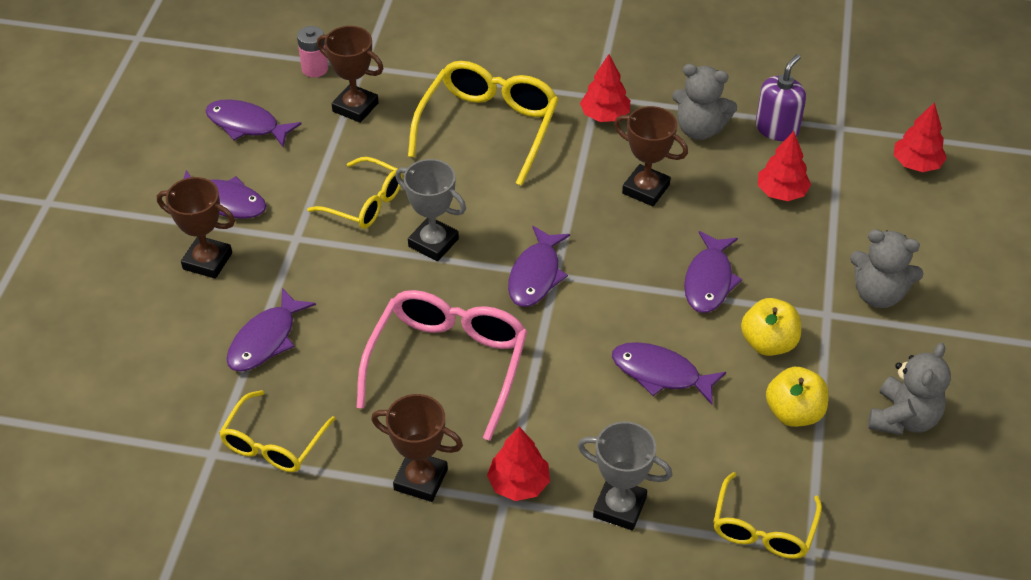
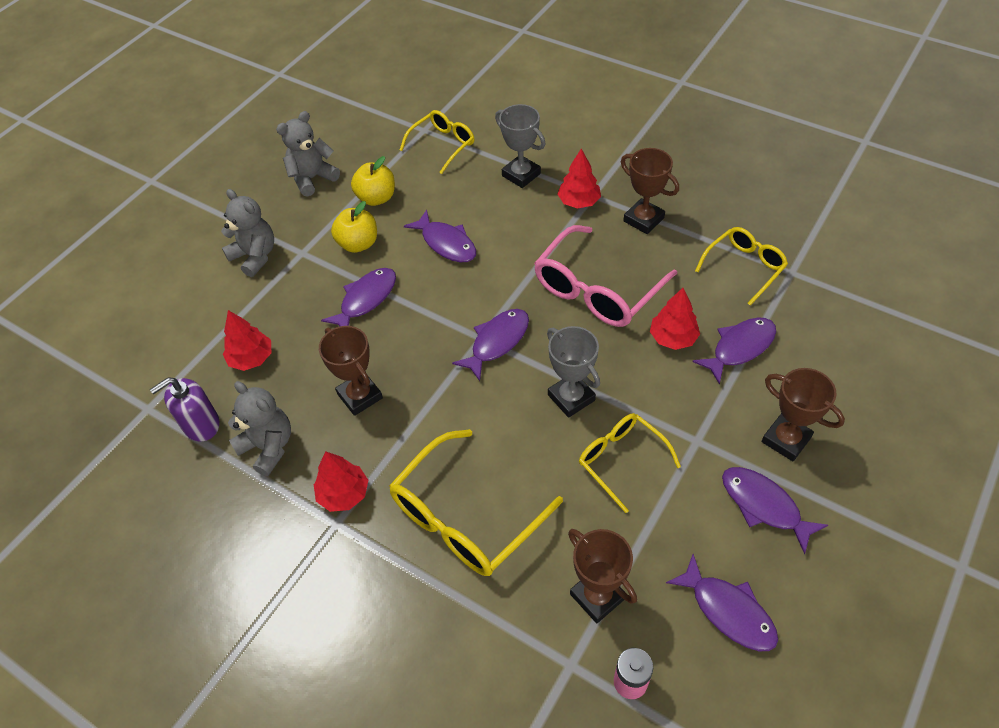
camera: 155 degrees left, 5 degrees up
red tree [894,102,947,172] -> red tree moved to [650,288,700,350]

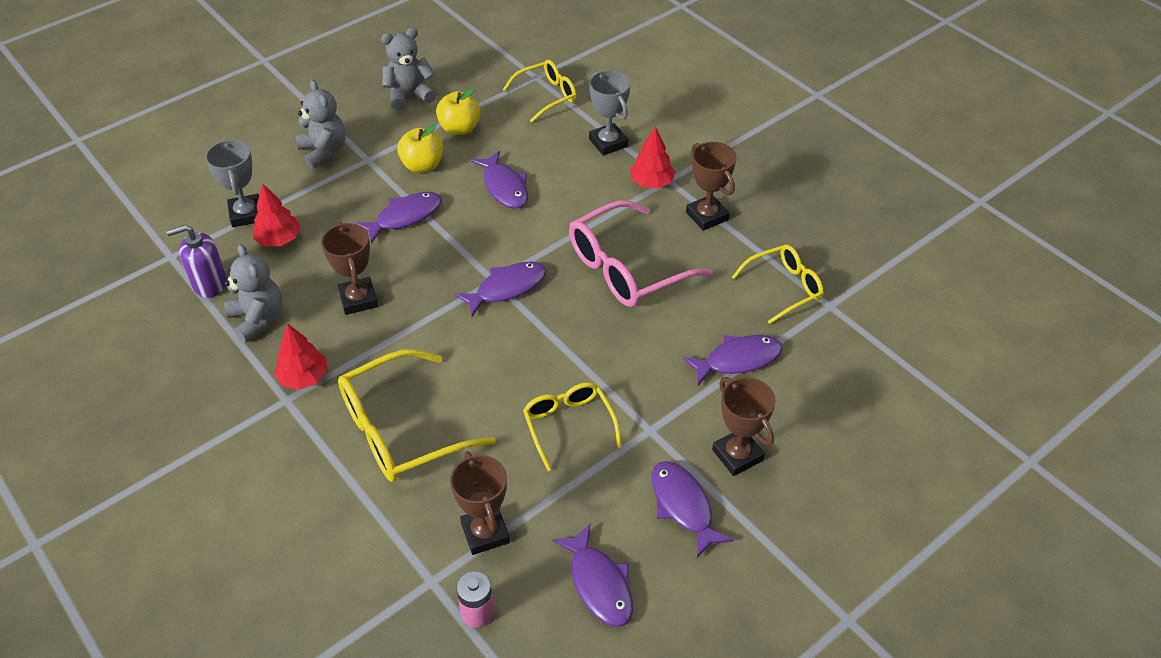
camera: 15 degrees right, 5 degrees down
grey trophy [547,326,600,418] -> grey trophy moved to [205,139,259,227]
red tree [650,288,700,350] -> none

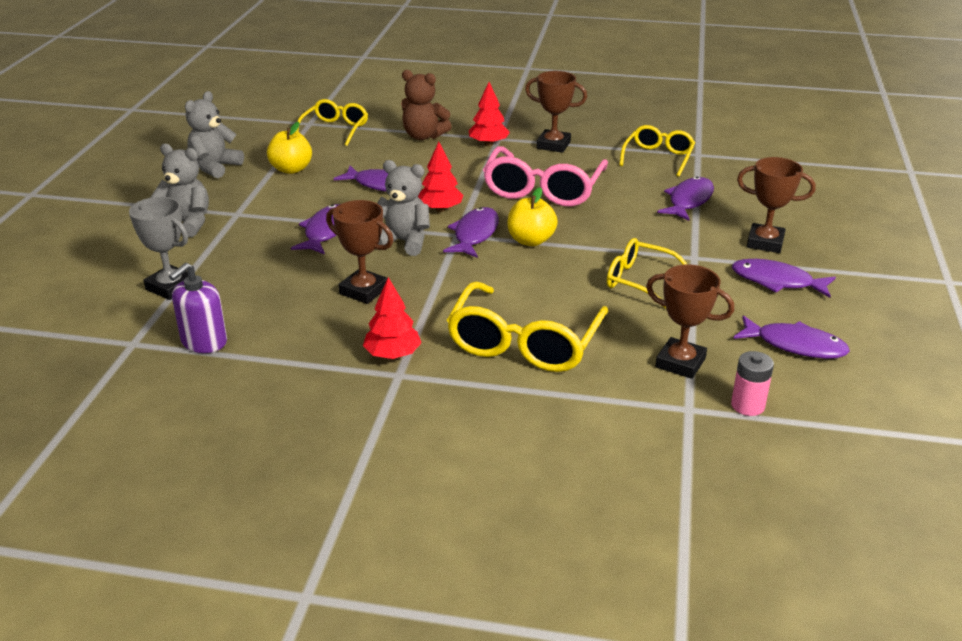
camera: 40 degrees left, 15 degrees down
grey teddy bear [224,244,282,343] -> grey teddy bear moved to [377,160,430,256]
red tree [253,184,301,246] -> red tree moved to [418,142,463,212]
yellow apple [397,124,443,173] -> yellow apple moved to [507,187,558,246]
grey trophy [589,70,631,156] -> brown teddy bear [401,70,452,140]

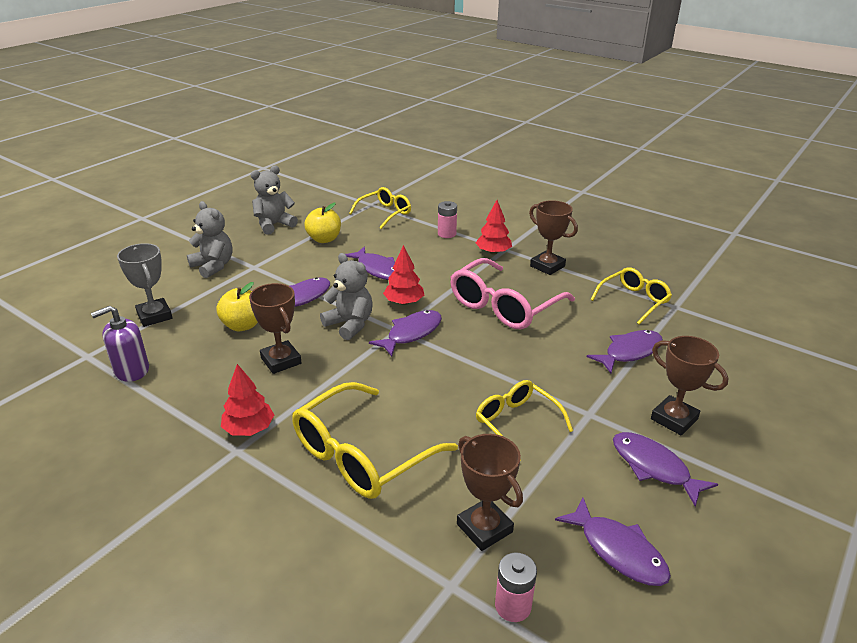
camera: 25 degrees right, 0 degrees up
brown teddy bear [401,70,452,140] -> pink battery [438,201,457,238]
yellow apple [507,187,558,246] -> yellow apple moved to [217,282,258,331]

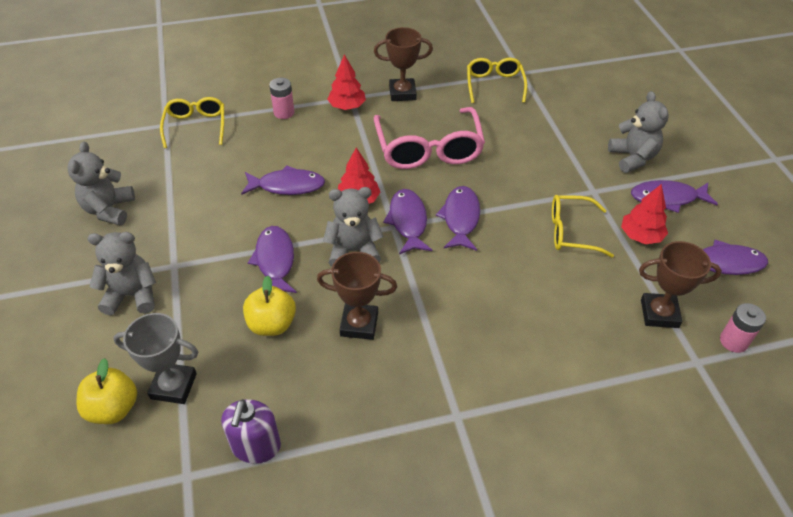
camera: 50 degrees left, 15 degrees up
red tree [221,364,274,436] -> red tree moved to [621,184,668,244]
yellow glasses [292,382,458,499] -> none
yellow apple [304,203,341,243] -> yellow apple moved to [76,358,137,424]
purple fish [587,330,663,373] -> purple fish moved to [436,186,480,251]
brown trophy [651,336,728,436] -> grey teddy bear [608,91,669,173]

